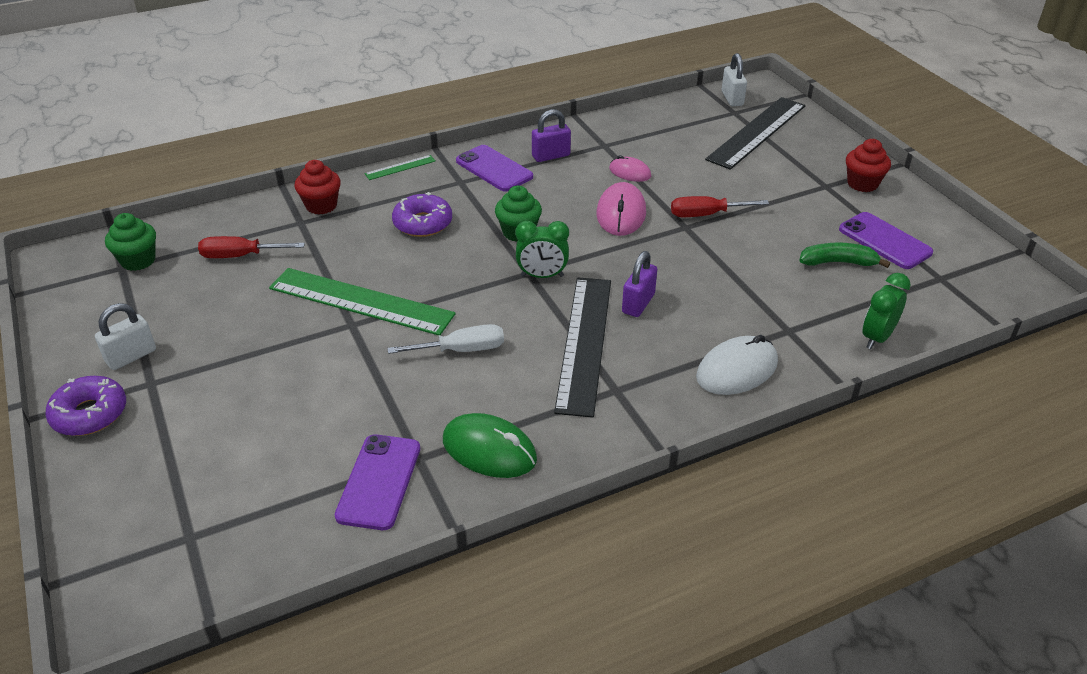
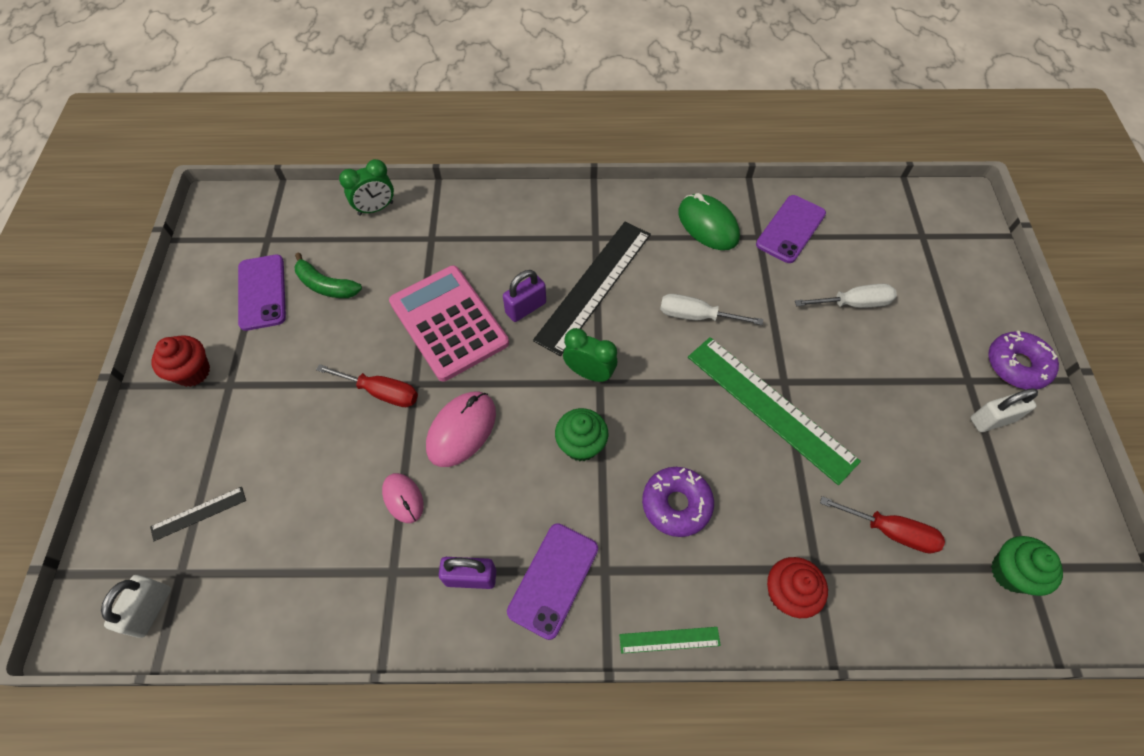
camera: 155 degrees left, 20 degrees up
purple phone [456,145,533,192] -> purple phone turned 45 degrees clockwise [507,523,598,640]
white mouse [696,335,778,395] -> none
black ruler [705,97,805,170] -> black ruler [150,487,246,541], size x0.44
none -> pink calculator [389,265,509,381]
none -> white screwdriver [795,284,897,308]

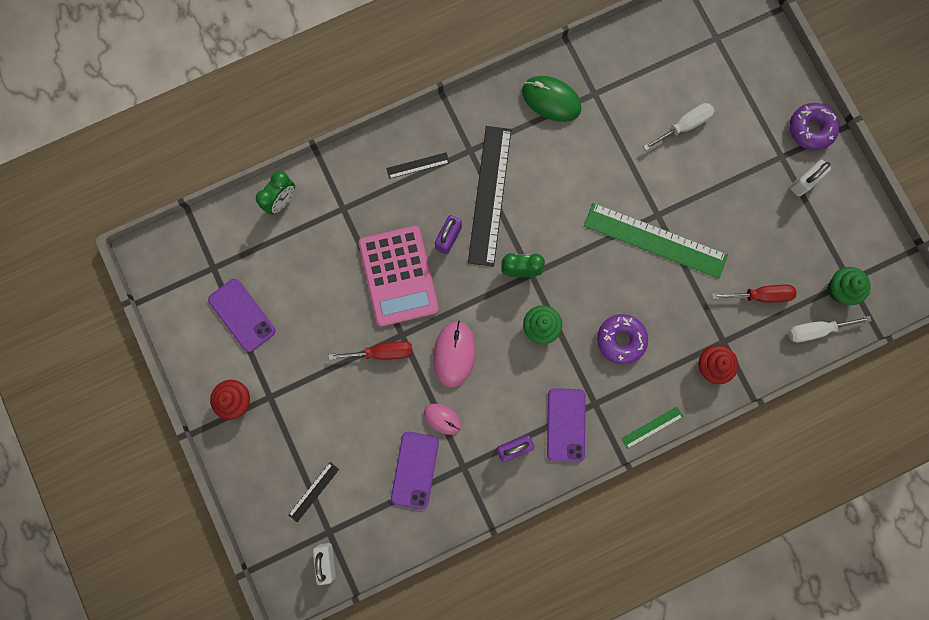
camera: 25 degrees left, 20 degrees up
green banana [294,252,362,298] -> none
pink calculator [389,265,509,381] -> pink calculator turned 135 degrees counterclockwise [358,226,439,327]
white screwdriver [660,294,763,325] -> white screwdriver moved to [788,316,872,342]
purple phone [756,195,826,263] -> purple phone moved to [391,432,439,509]
none -> black ruler [386,152,450,179]

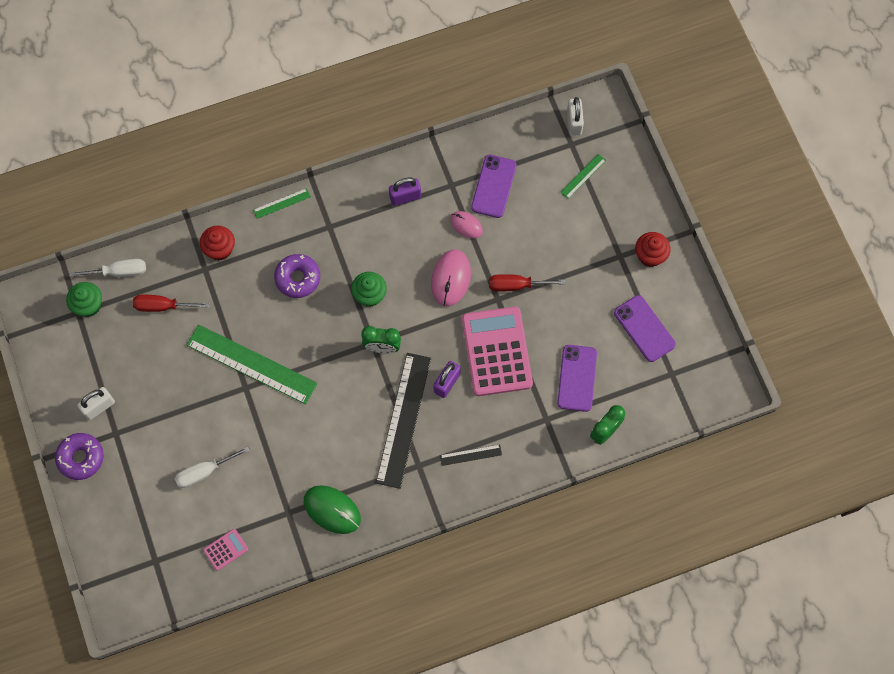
camera: 175 degrees left, 10 degrees down
black ruler [288,462,339,522] -> green ruler [560,154,606,199]
purple phone [547,388,586,462] -> purple phone moved to [557,345,597,412]
none -> pink calculator [203,529,248,571]

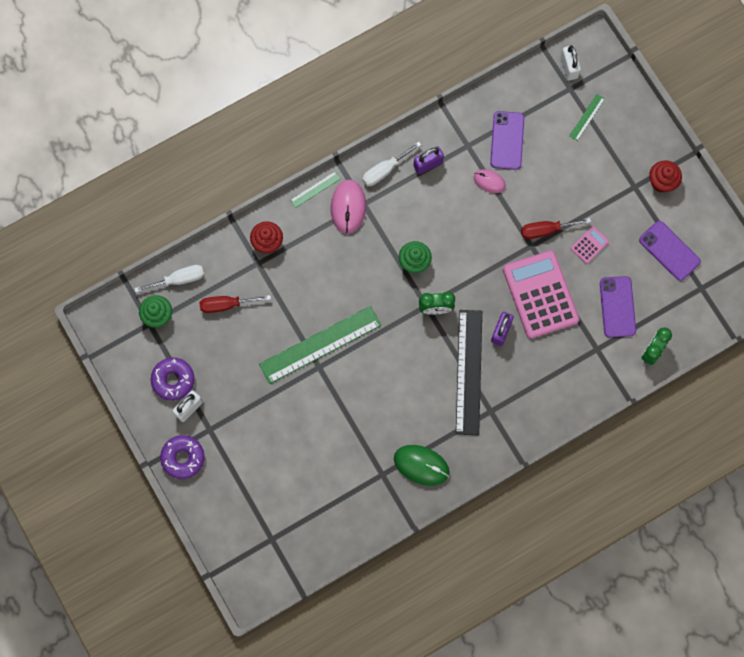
camera: 10 degrees left, 5 degrees up
white screwdriver [175,446,250,488] -> white screwdriver moved to [362,142,422,186]
green ruler [186,325,318,404] -> green ruler turned 45 degrees counterclockwise [259,306,381,384]
pink calculator [203,529,248,571] -> pink calculator moved to [571,226,609,264]
purple donut [274,254,320,298] -> purple donut moved to [151,357,195,401]
pink mouse [431,250,471,306] -> pink mouse moved to [331,180,366,234]
black ruler [440,444,502,466] -> none

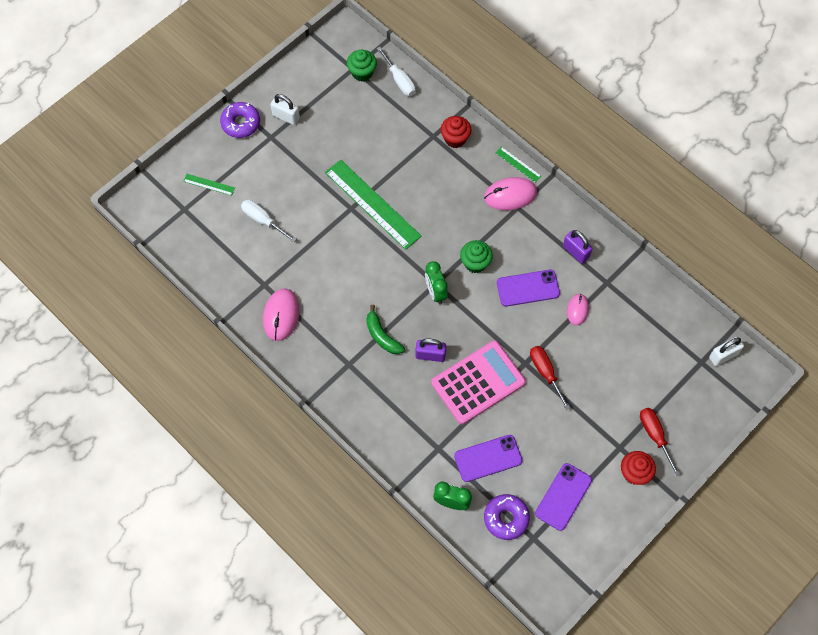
camera: 75 degrees right, 10 degrees down
purple donut [151,357,195,401] -> purple donut moved to [484,494,530,540]
red screwdriver [200,295,271,313] -> red screwdriver moved to [640,408,680,476]
white screwdriver [362,142,422,186] -> white screwdriver moved to [241,200,297,243]
green mouse [394,445,450,486] -> pink mouse [263,289,300,341]
black ruler [456,310,482,435] -> green banana [366,305,405,354]
purple phone [490,111,524,170] -> purple phone moved to [497,270,560,307]
green ruler [569,94,605,141] -> green ruler moved to [183,174,235,196]
pink calculator [571,226,609,264] -> none

